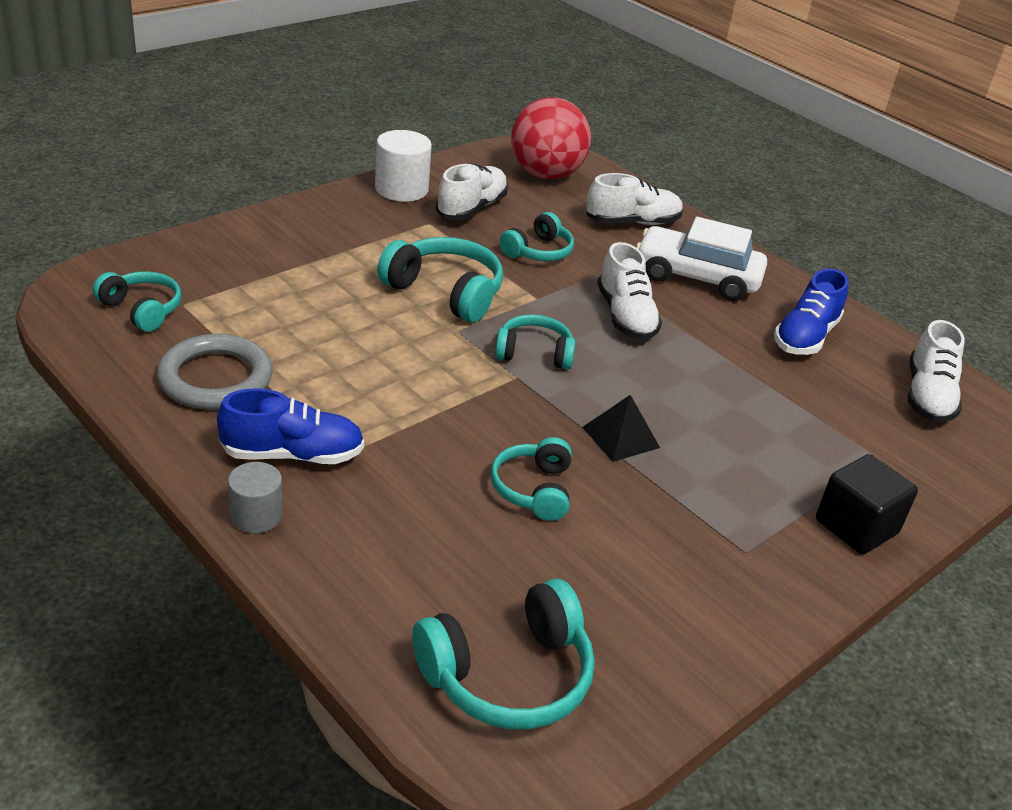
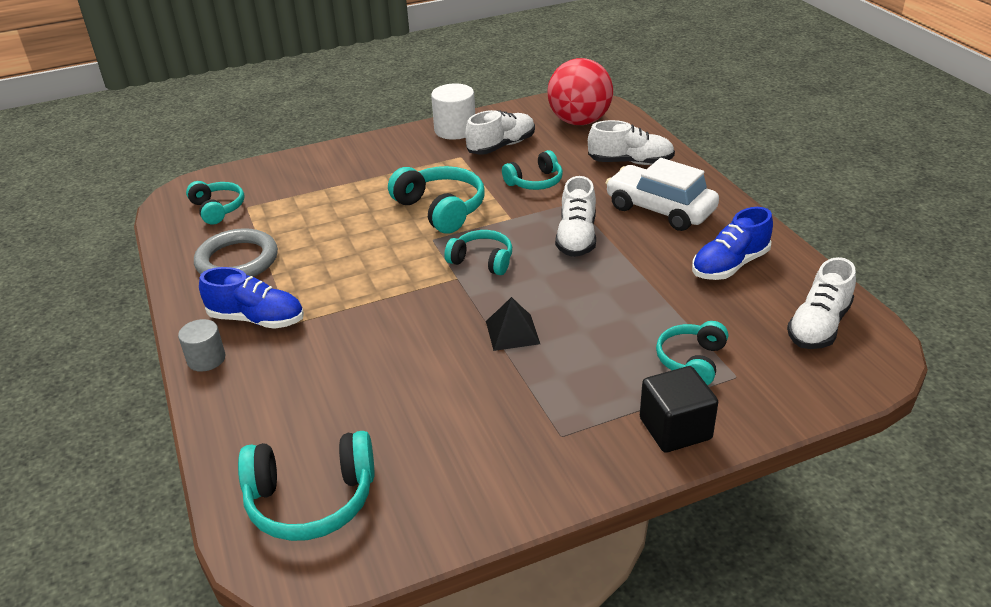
camera: 25 degrees right, 0 degrees up
turquoise headphones [491,437,572,521] -> turquoise headphones moved to [656,321,728,385]

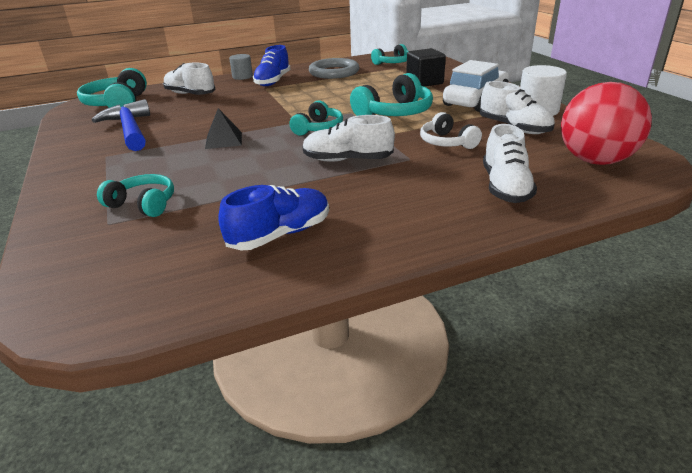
camera: 90 degrees right, 5 degrees down
turquoise headphones [502,150,563,190] -> white headphones [420,112,482,149]
white car [605,158,719,231] -> white car moved to [443,60,509,112]
black cube [640,366,718,453] -> black cube moved to [406,48,446,87]
blue shoe [692,207,773,280] -> blue shoe turned 90 degrees clockwise [218,185,329,250]
white shoe [787,257,856,349] -> white shoe moved to [163,63,216,95]
none -> blue hammer [92,99,150,151]

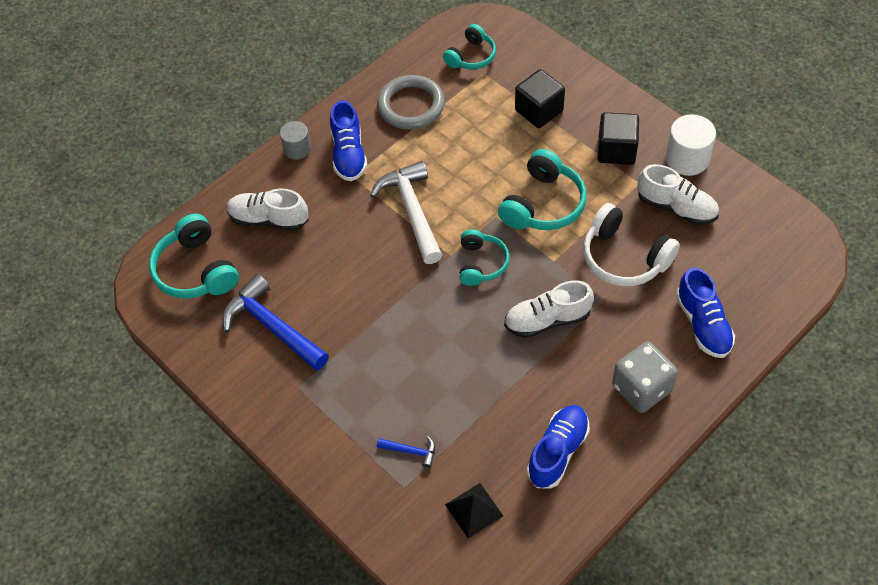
camera: 20 degrees left, 25 degrees up
turquoise headphones [97,174,174,217] -> blue hammer [377,436,435,468]
black pyramid [205,108,242,149] -> black pyramid moved to [445,483,503,538]
white headphones [420,112,482,149] -> white headphones [583,203,680,286], size x1.56
white car [443,60,509,112] -> black cube [597,112,639,165]
white shoe [483,124,537,203] -> blue shoe [676,267,735,358]
red ball [561,82,652,165] -> none
none -> white hammer [370,161,442,264]
none -> grey dice [612,342,678,413]

